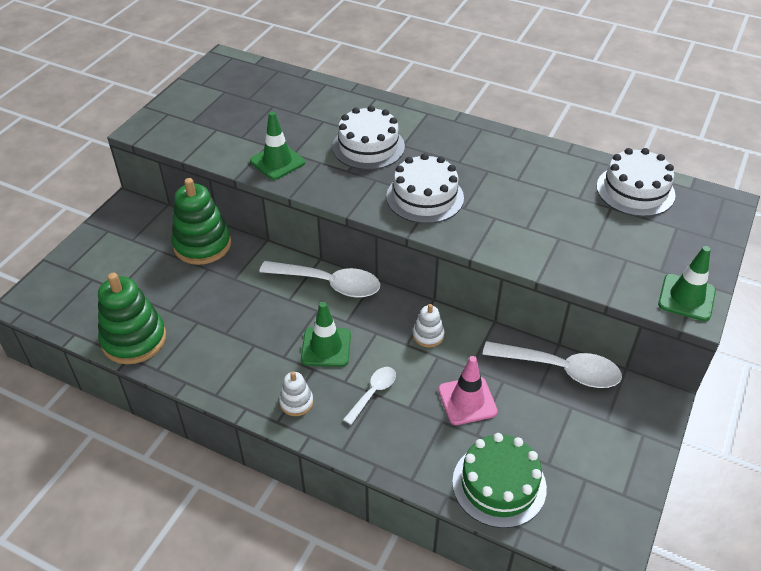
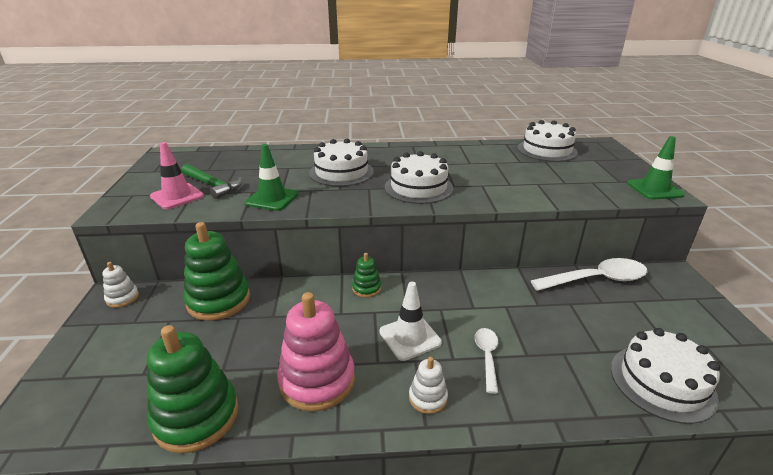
camera: 30 degrees left, 15 degrees down
white spoon [259,261,380,298] -> green stacking toy [352,253,381,298]
green traffic cone [301,302,351,367] -> white traffic cone [379,282,442,361]
white stacking toy [413,304,444,347] -> white stacking toy moved to [102,262,139,308]
pink traffic cone [438,356,498,425] -> pink traffic cone moved to [150,142,204,209]
green cake [452,433,547,528] -> white cake [611,328,720,424]
none -> green hammer [181,164,242,199]
none -> pink stacking toy [277,292,355,412]

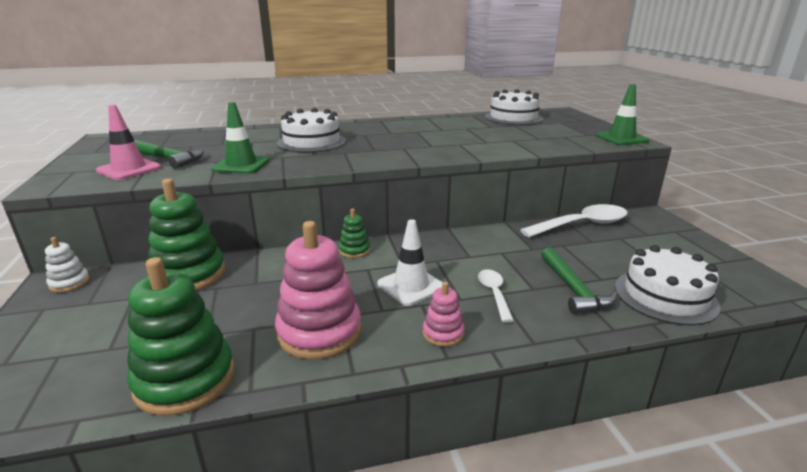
camera: 10 degrees left, 5 degrees down
white cake [385,151,453,204] -> none
white stacking toy [409,357,448,414] -> pink stacking toy [423,282,464,347]
none -> green hammer [541,247,617,314]

